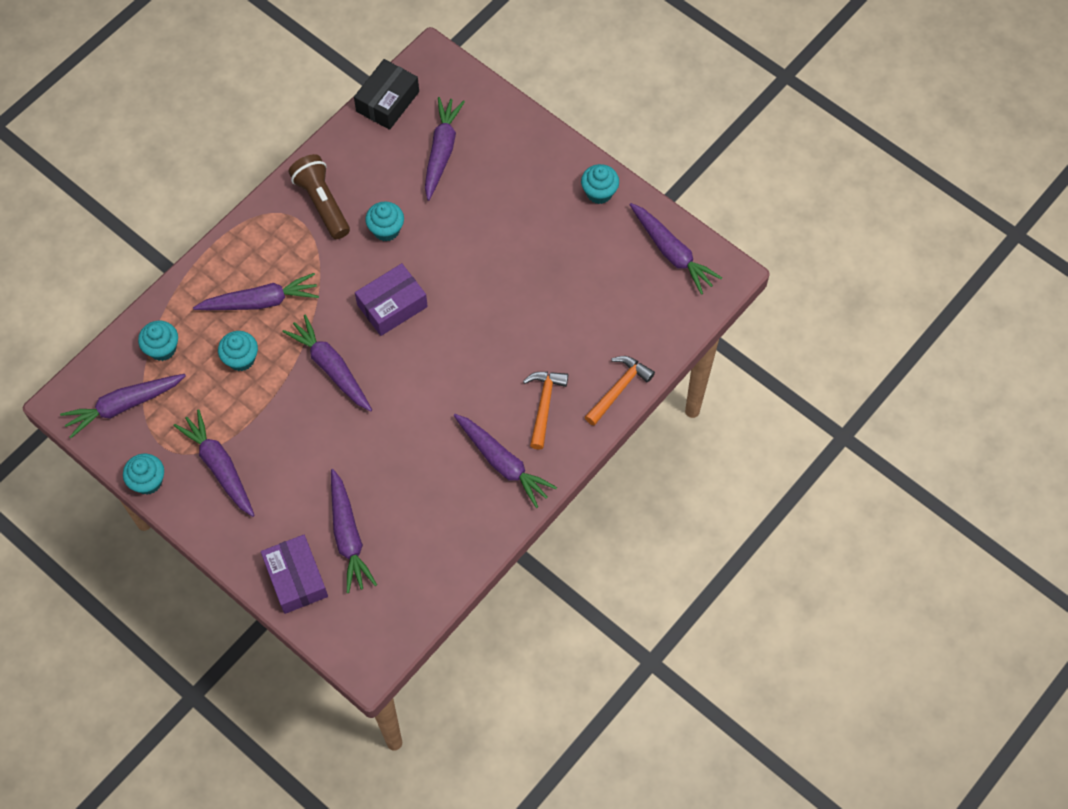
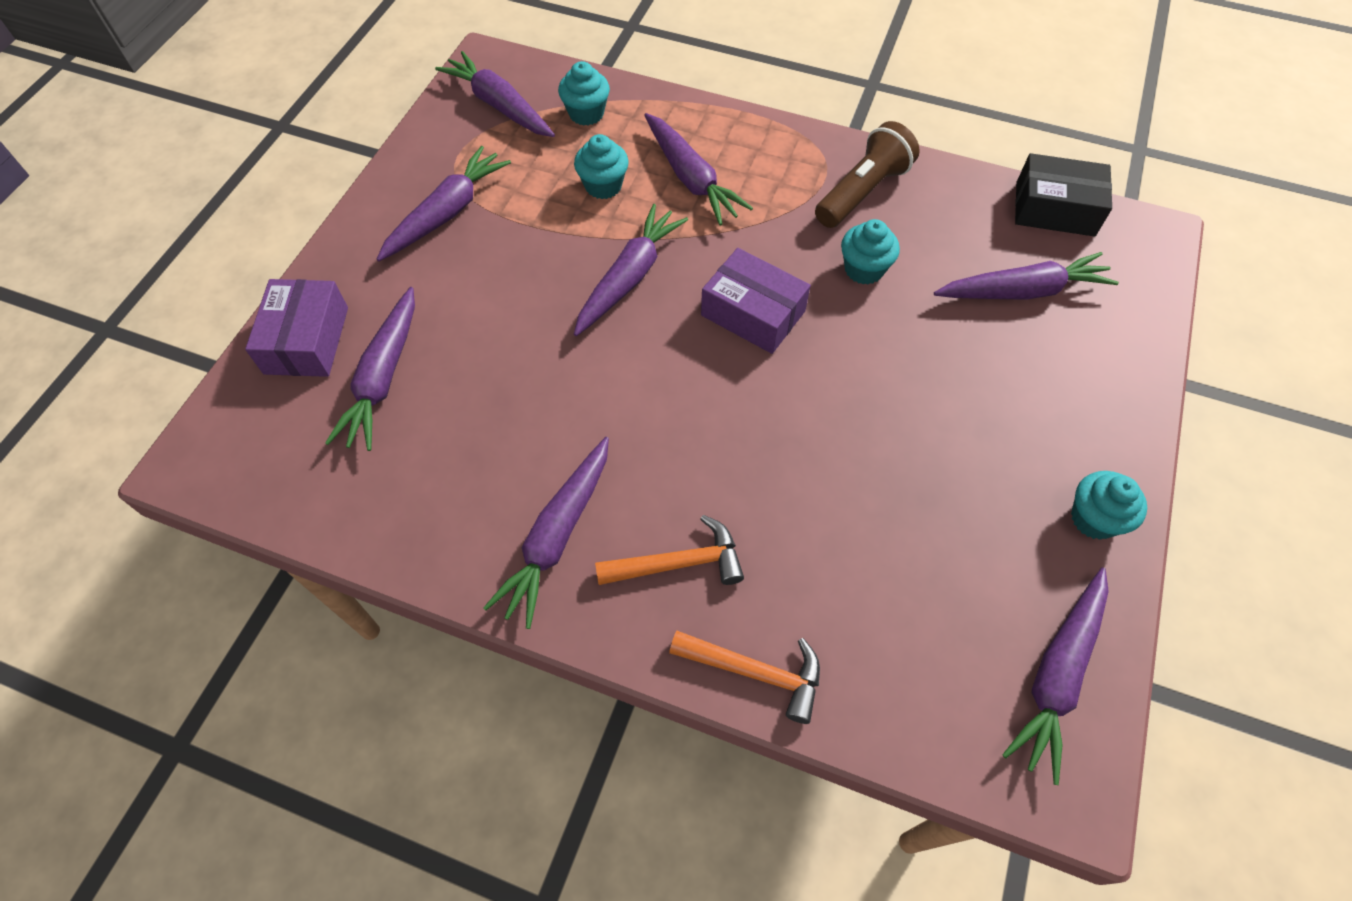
camera: 70 degrees right, 5 degrees down
turquoise cupcake [123,454,164,495] -> none
purple box [261,534,328,614] -> purple box turned 45 degrees counterclockwise [245,279,348,377]
purple carrot [331,469,377,593] -> purple carrot turned 45 degrees counterclockwise [325,287,415,451]

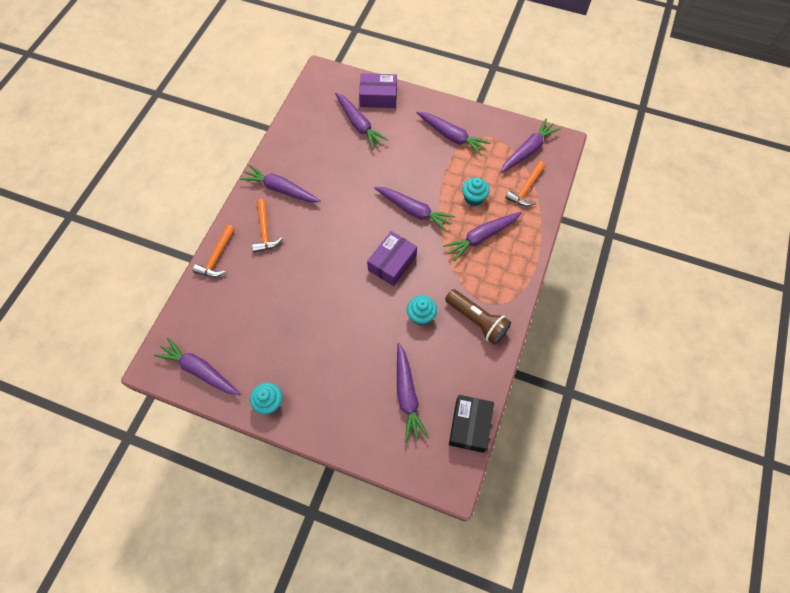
camera: 90 degrees right, 5 degrees up
purple carrot [325,287,415,451] -> purple carrot turned 135 degrees counterclockwise [335,93,389,150]
turquoise cupcake [558,61,610,126] -> orange hammer [505,161,545,207]

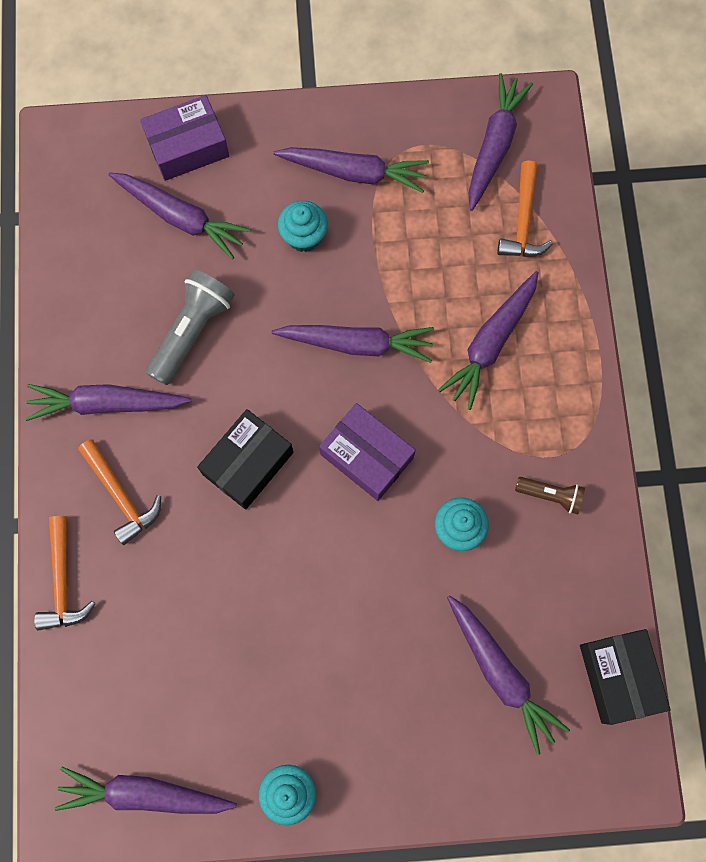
camera: 25 degrees left, 10 degrees up
purple box [367,231,417,286] -> purple box turned 60 degrees counterclockwise [319,403,416,501]
brown flashlight [445,289,511,345] -> brown flashlight [515,477,585,514], size x0.56
turquoise cupcake [462,178,490,206] -> turquoise cupcake moved to [278,201,328,252]
none -> grey flashlight [146,270,235,385]
none -> black box [197,409,294,510]

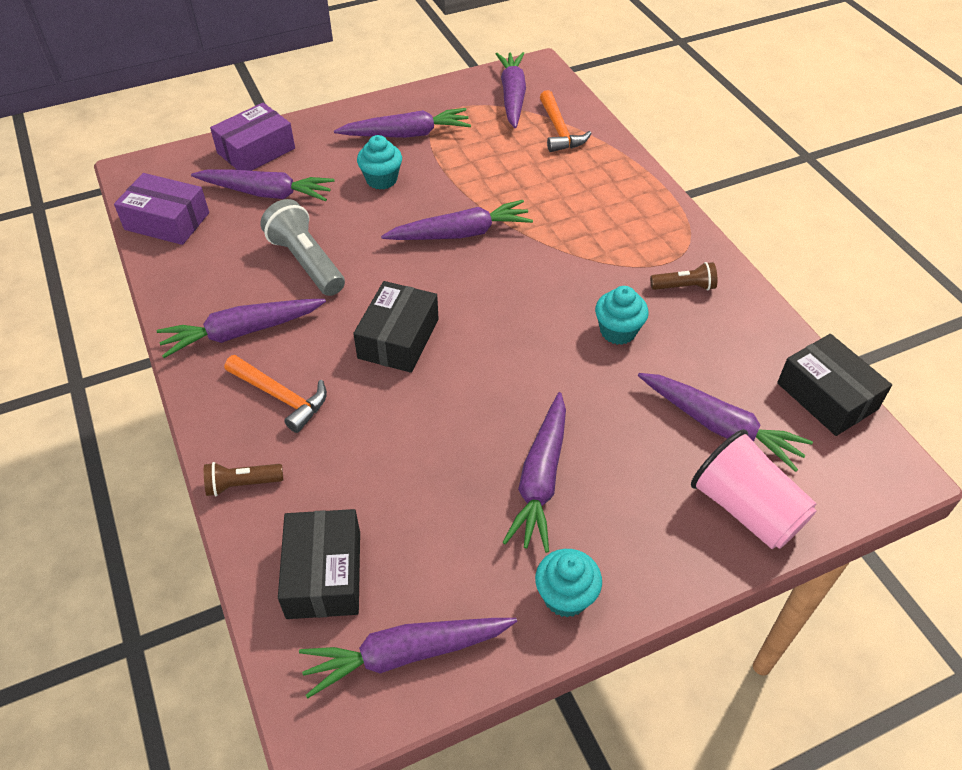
camera: 20 degrees left, 25 degrees down
orange hammer [34,516,95,630] -> brown flashlight [204,462,283,496]
grey flashlight [146,270,235,385] -> grey flashlight turned 45 degrees counterclockwise [260,199,345,296]
purple box [319,403,416,501] -> purple box moved to [114,173,209,245]
purple carrot [438,271,539,410] -> purple carrot moved to [502,392,566,553]
none -> black box [278,509,360,619]
none -> pink cup [691,429,817,549]

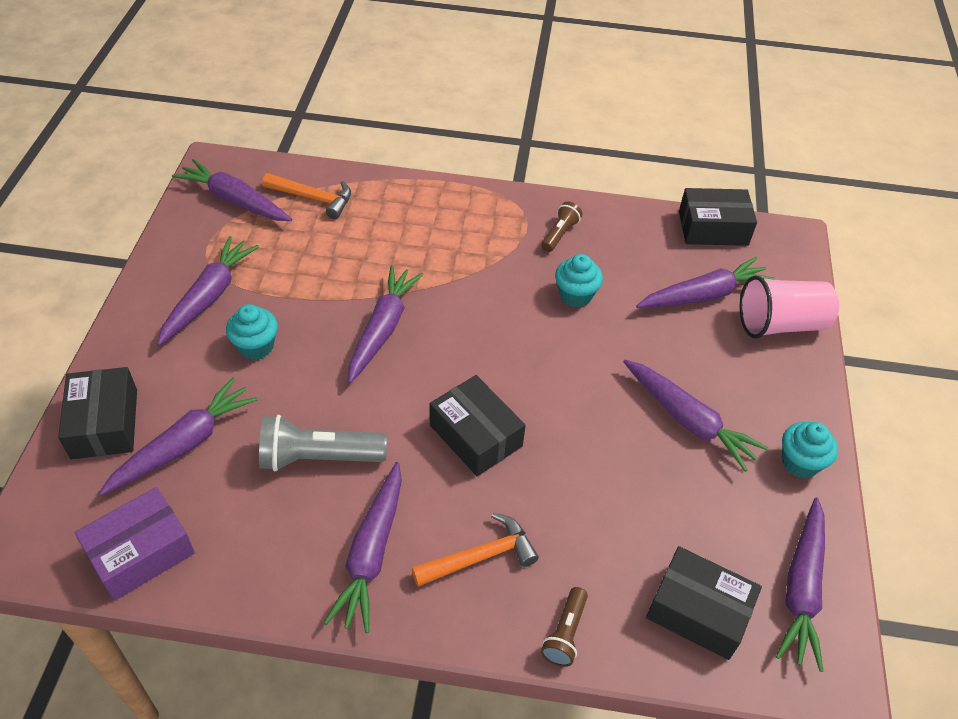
camera: 60 degrees left, 0 degrees up
purple box [210,103,295,171] -> black box [58,367,137,459]

